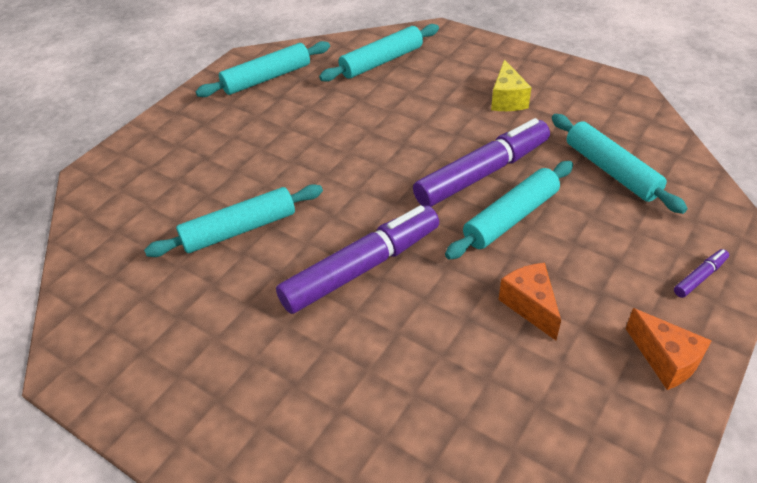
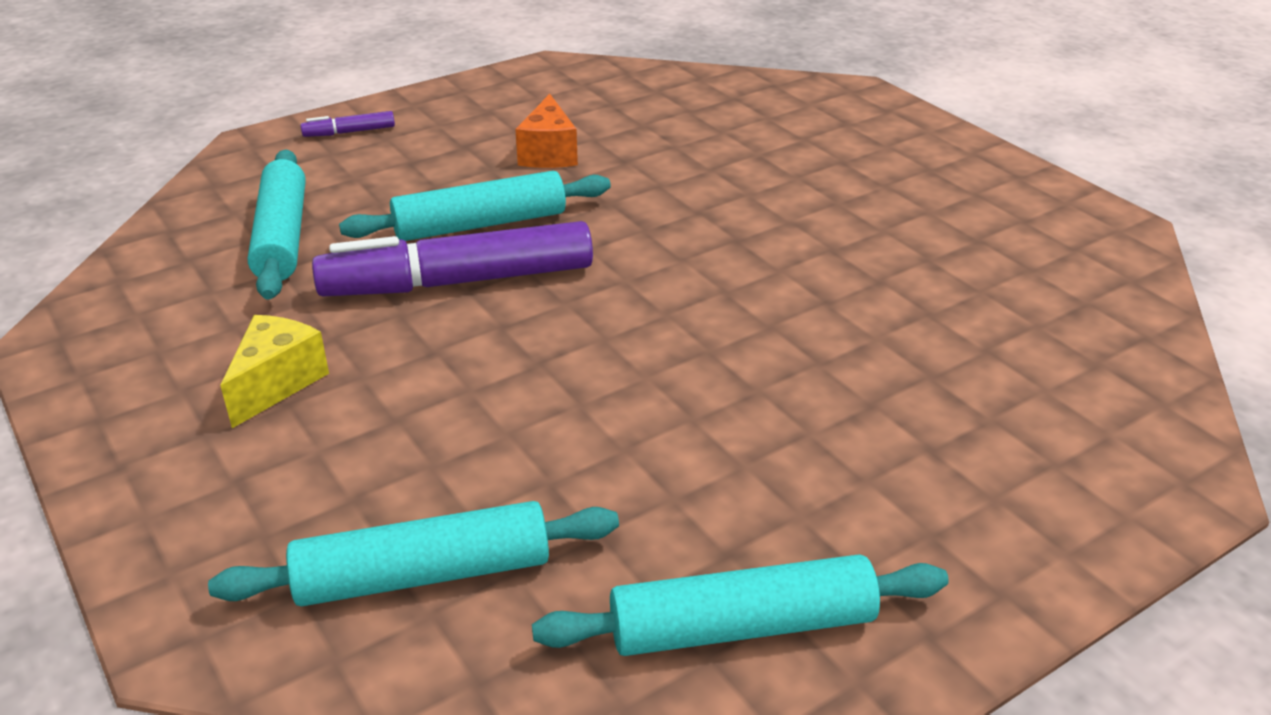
camera: 160 degrees left, 10 degrees down
turquoise rolling pin [144,184,323,257] -> none
purple marker [276,205,439,314] -> none
orange cheese [626,308,712,390] -> none

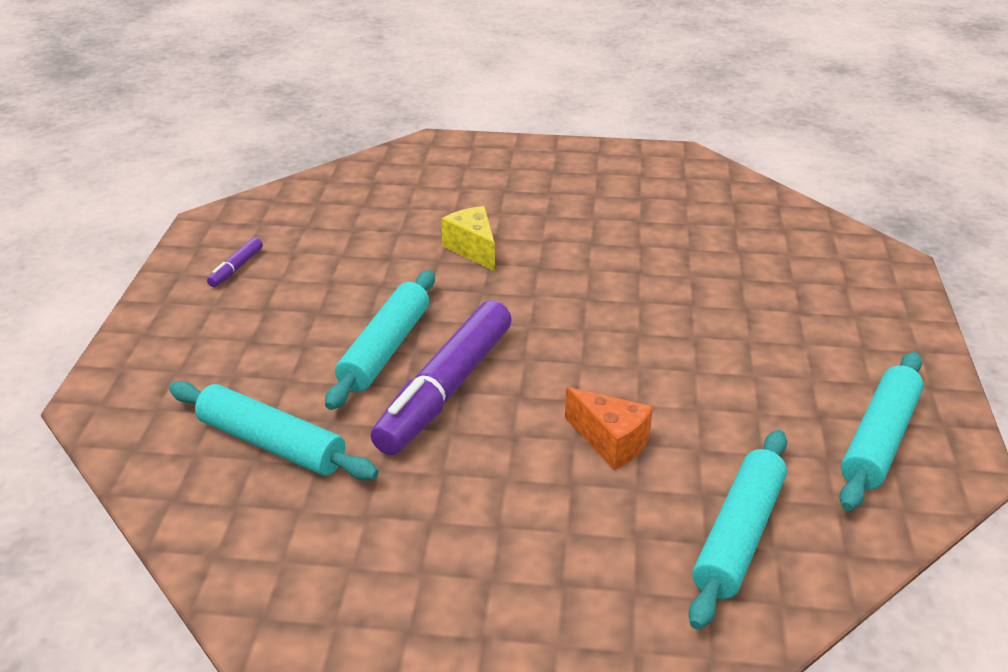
camera: 50 degrees left, 0 degrees up
yellow cheese [220,315,329,428] -> yellow cheese moved to [441,206,495,271]
purple marker [300,111,395,137] -> purple marker moved to [207,237,263,287]
orange cheese [515,94,578,168] -> orange cheese moved to [565,387,653,470]

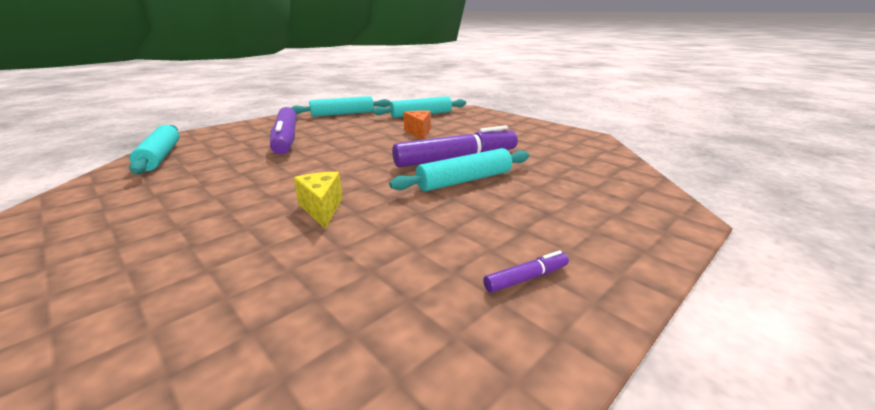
camera: 140 degrees left, 10 degrees down
turquoise rolling pin [169,381,379,480] -> turquoise rolling pin moved to [129,125,179,174]
yellow cheese [441,206,495,271] -> yellow cheese turned 150 degrees clockwise [294,172,343,229]
none -> purple marker [270,107,297,155]

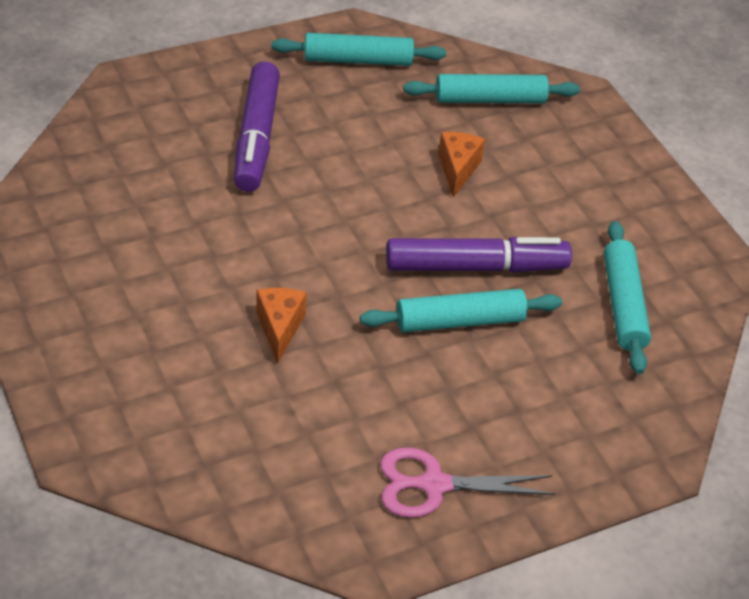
camera: 15 degrees right, 20 degrees up
turquoise rolling pin [129,125,179,174] -> turquoise rolling pin moved to [604,221,651,374]
yellow cheese [294,172,343,229] -> orange cheese [256,288,307,364]
purple marker [483,250,569,293] -> pink scissors [380,447,555,518]

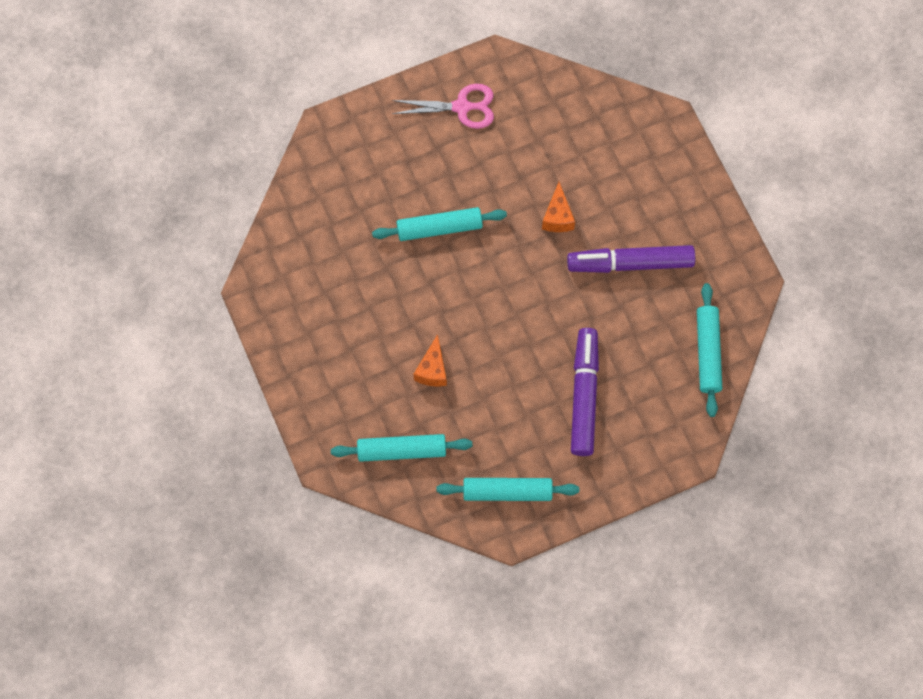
camera: 175 degrees left, 25 degrees up
purple marker [386,237,572,273] -> purple marker moved to [567,245,695,273]
turquoise rolling pin [604,221,651,374] -> turquoise rolling pin moved to [697,283,722,417]

